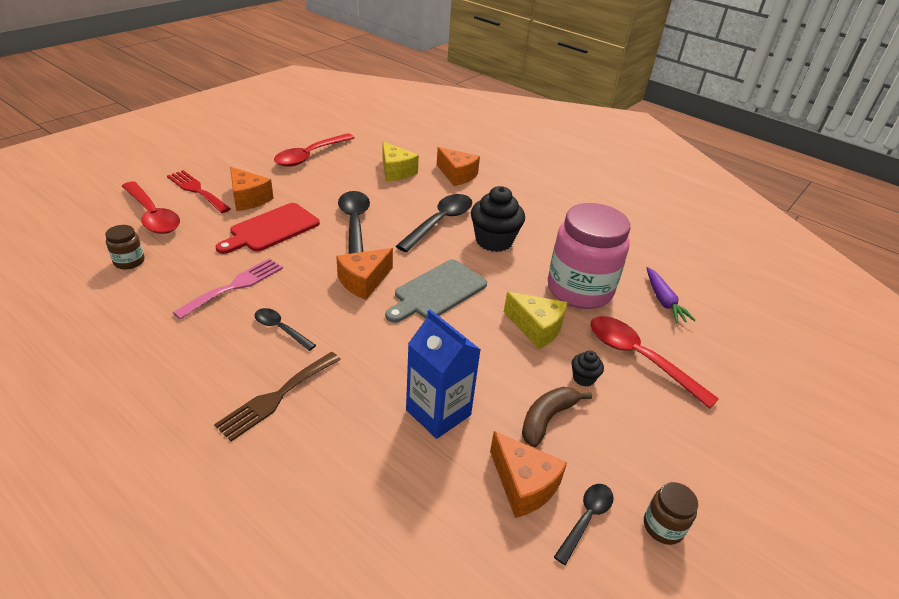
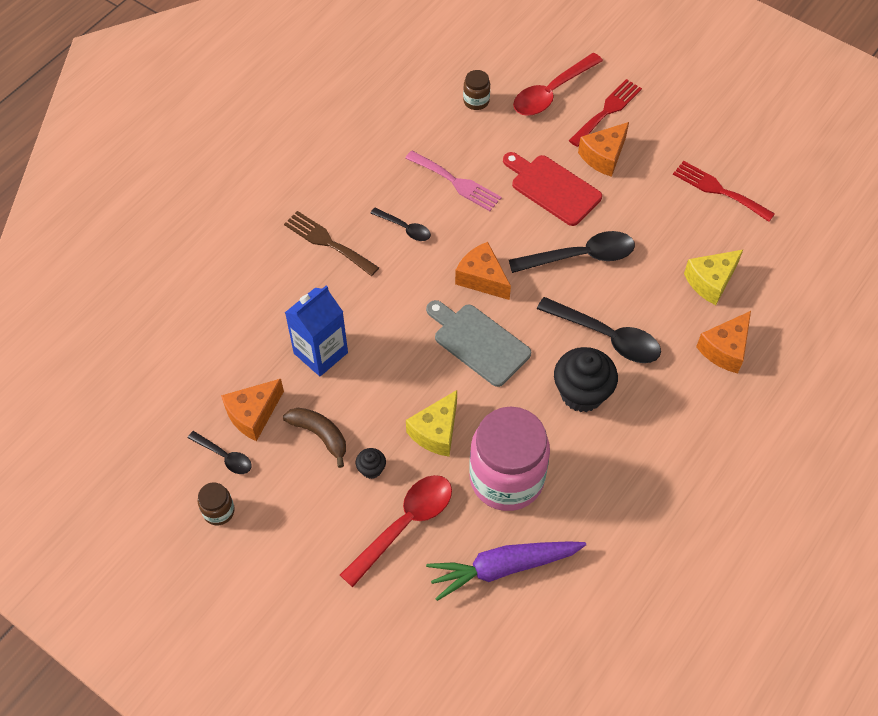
camera: 90 degrees right, 20 degrees up
black spoon [254,308,316,351] -> black spoon turned 90 degrees clockwise [371,208,431,241]
red spoon [274,133,355,167] -> red fork [673,161,775,222]
purple carrot [647,267,696,323] -> purple carrot [426,541,586,601], size x1.62

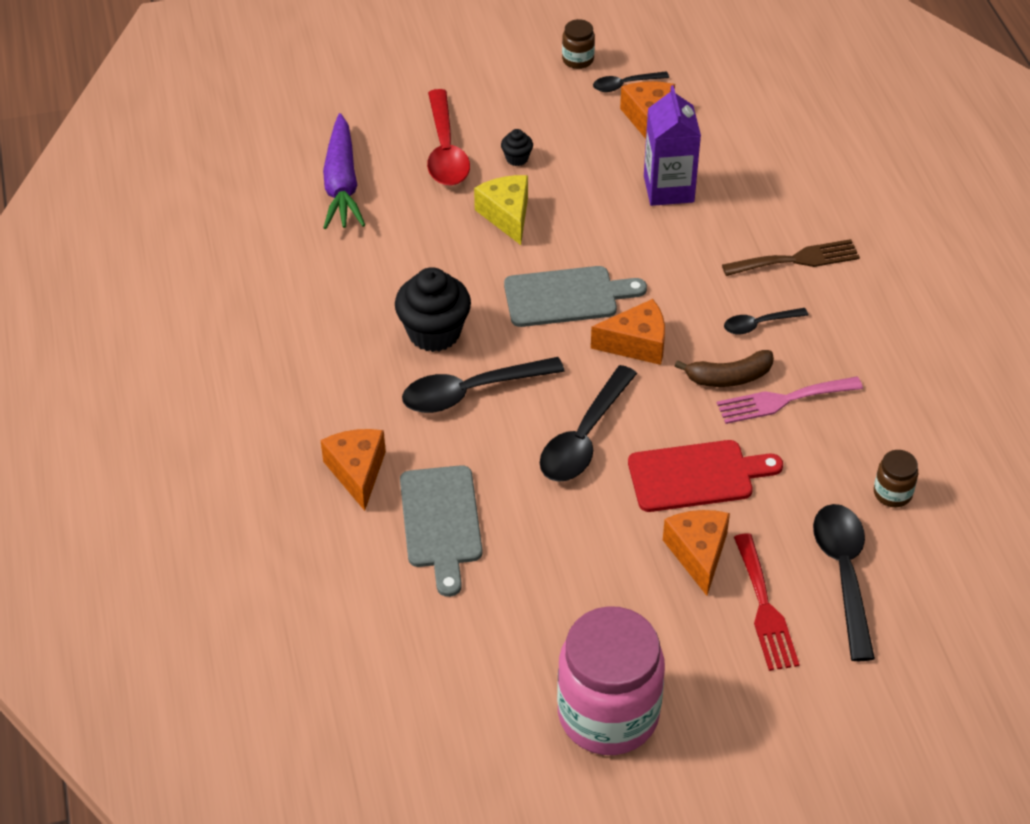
camera: 130 degrees right, 10 degrees down
brown banana [283,408,346,468] -> brown banana moved to [675,350,774,387]
blue carton [285,286,348,376] -> purple carton [644,85,701,206]
purple carrot [426,541,586,601] -> purple carrot turned 150 degrees clockwise [323,113,365,229]
pink jar [469,407,550,511] -> pink jar moved to [557,606,665,755]
red spoon [513,53,603,116] -> black spoon [813,504,875,661]
red fork [673,161,775,222] -> none
yellow cheese [684,250,743,305] -> grey cutting board [400,465,483,597]

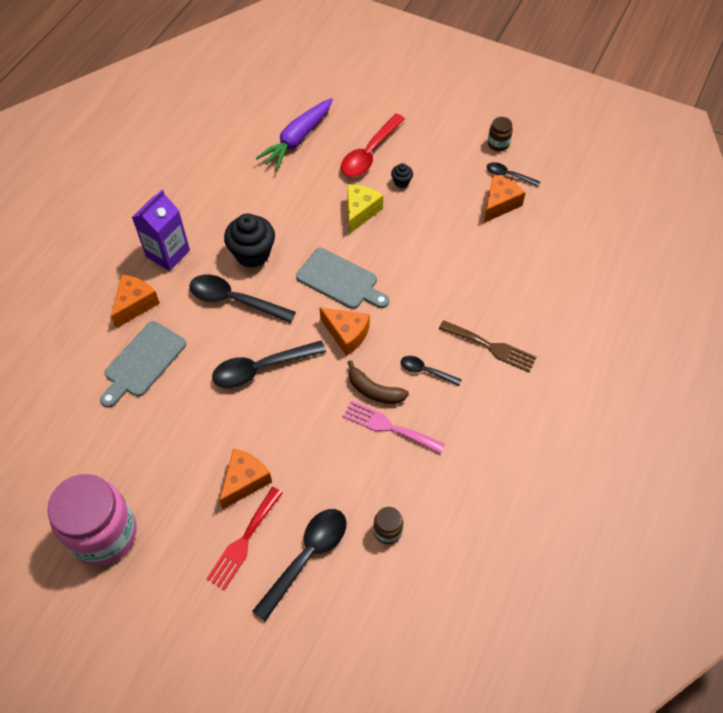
camera: 40 degrees right, 10 degrees up
red cutting board [628,440,783,512] -> none
purple carton [644,85,701,206] -> purple carton moved to [132,190,190,271]

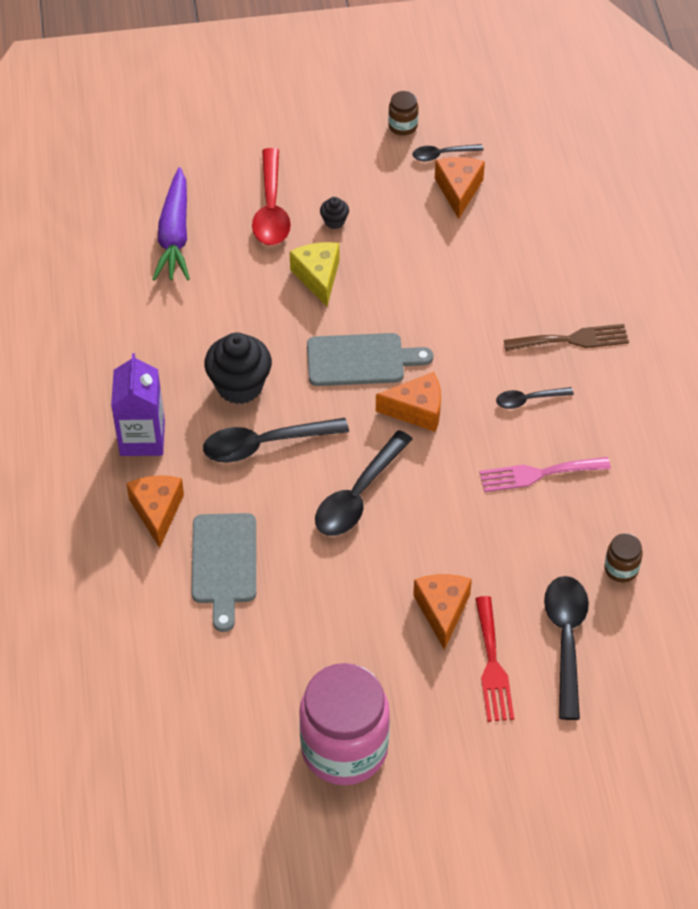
camera: 35 degrees left, 5 degrees down
brown banana [347,360,409,404] -> none

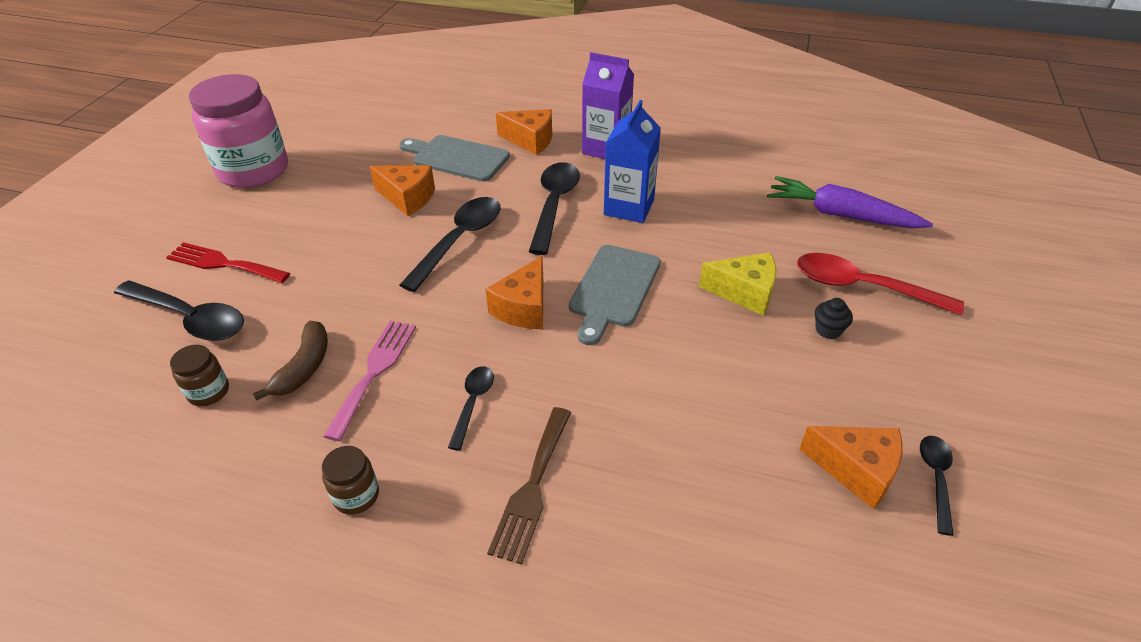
camera: 115 degrees right, 10 degrees down
black cupcake [204,333,272,404] -> blue carton [604,100,661,223]
black spoon [315,430,413,536] -> black spoon turned 60 degrees clockwise [400,197,501,292]
brown jar [388,91,418,136] -> brown jar moved to [322,446,379,515]
orange cheese [413,574,472,650] -> orange cheese moved to [370,165,435,216]
none -> brown banana [253,321,328,401]

